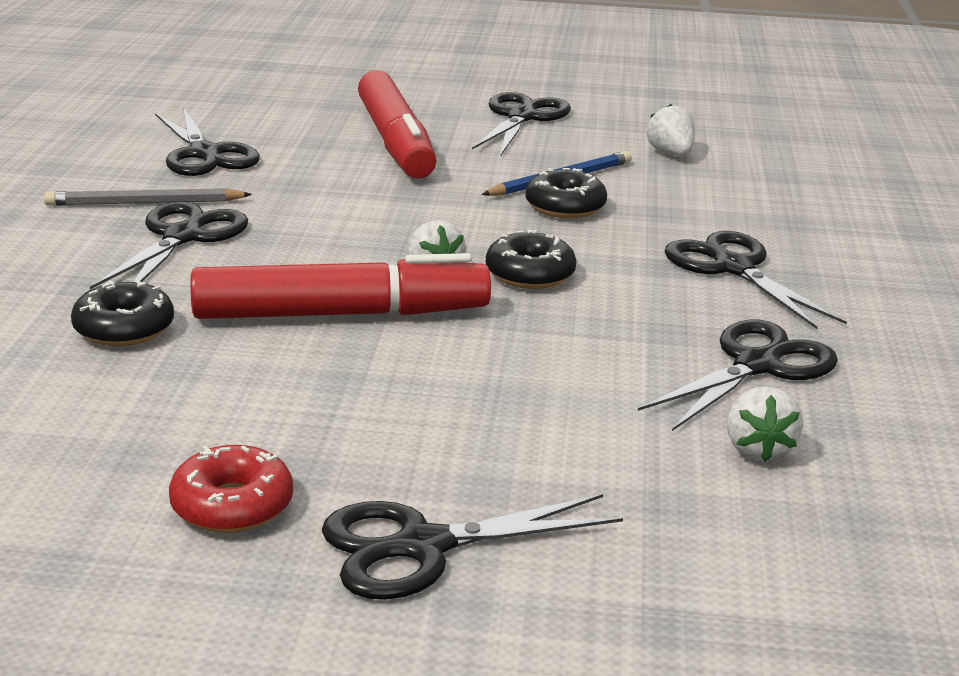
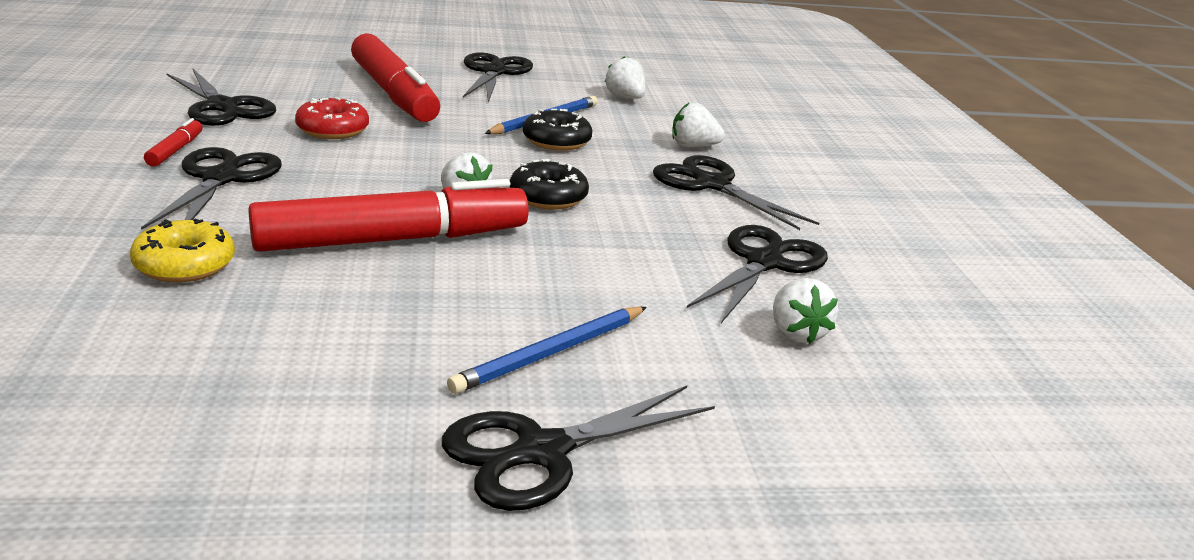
camera: 15 degrees left, 0 degrees up
grey pencil [44,188,252,206] -> red marker [144,118,203,167]
black donut [71,280,174,347] -> yellow donut [130,219,235,282]
red donut [169,445,293,533] -> red donut moved to [295,97,369,139]
none -> blue pencil [447,307,647,394]
none -> white strawberry [672,102,725,147]

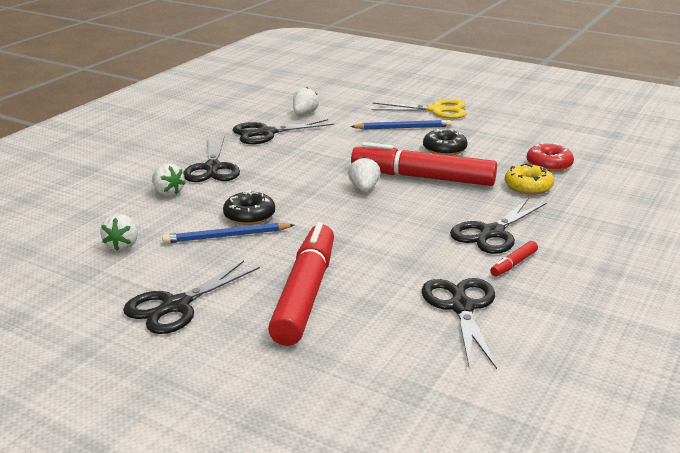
camera: 140 degrees left, 0 degrees up
red donut [295,97,369,139] -> red donut moved to [527,143,574,172]
black scissors [442,386,715,511] -> yellow scissors [372,99,466,119]
black donut [510,159,589,210] -> black donut moved to [423,128,467,156]

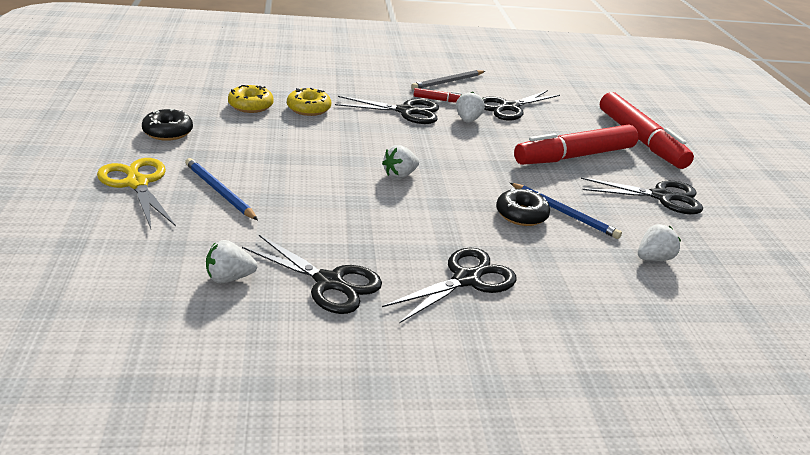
camera: 130 degrees left, 5 degrees up
white strawberry [152,163,186,196] -> white strawberry moved to [456,92,485,123]
red marker [351,142,497,186] -> red marker moved to [600,92,694,169]
black donut [423,128,467,156] -> black donut moved to [142,108,193,141]
red donut [527,143,574,172] -> yellow donut [228,85,274,113]
none -> grey pencil [411,70,485,90]

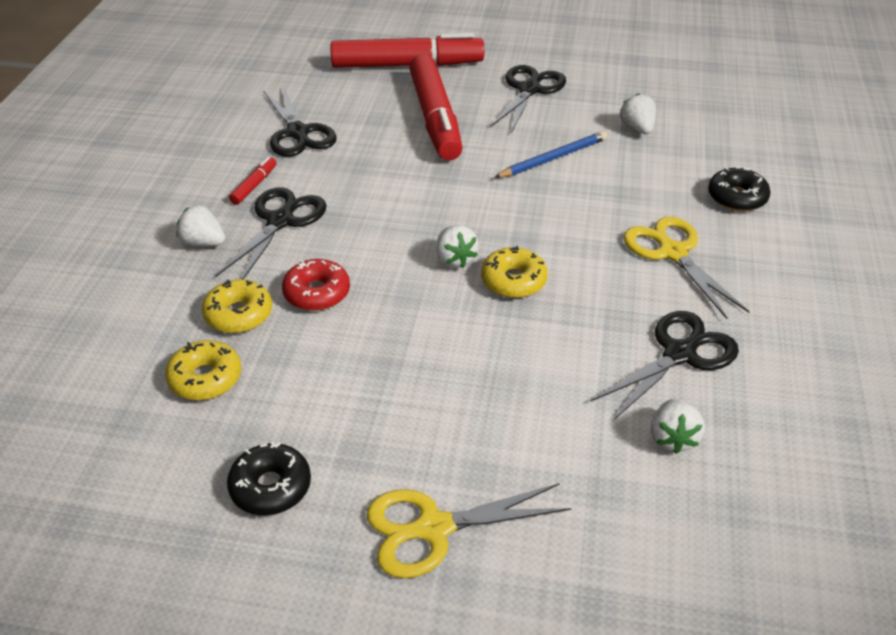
camera: 70 degrees left, 10 degrees up
blue pencil [185,158,258,220] -> none
black scissors [382,248,516,323] -> yellow scissors [623,217,750,319]
grey pencil [411,70,485,90] -> none
white strawberry [456,92,485,123] -> white strawberry moved to [177,205,226,247]
black donut [496,188,550,226] -> black donut moved to [708,167,770,212]
none -> red donut [282,259,350,311]
none -> yellow donut [481,246,548,298]

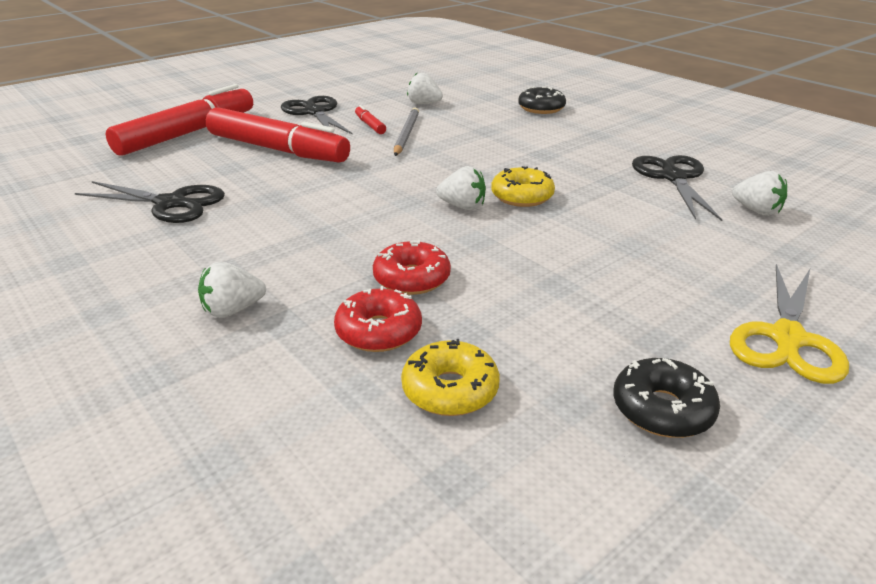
camera: 50 degrees left, 10 degrees down
yellow donut [202,279,272,333] -> red donut [334,286,422,352]
black scissors [215,187,327,279] -> none
red marker [229,157,277,205] -> red marker moved to [355,105,386,134]
blue pencil [494,131,607,178] -> grey pencil [394,108,419,156]
yellow scissors [623,217,750,319] -> none

